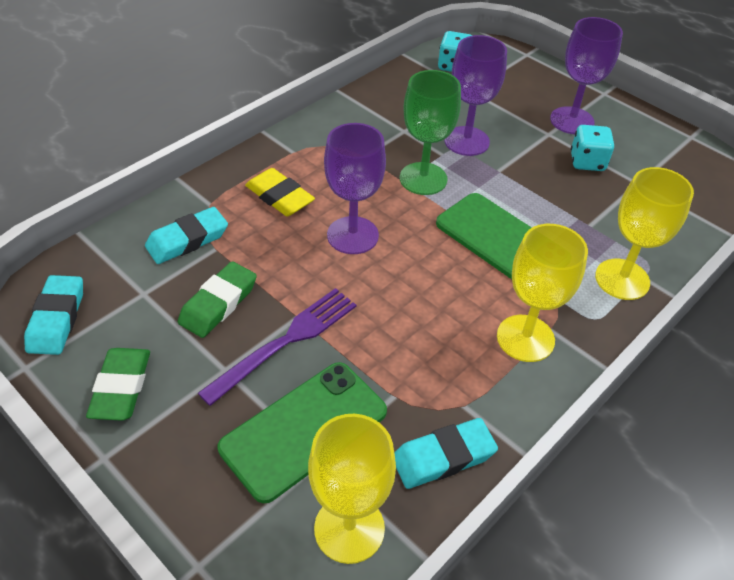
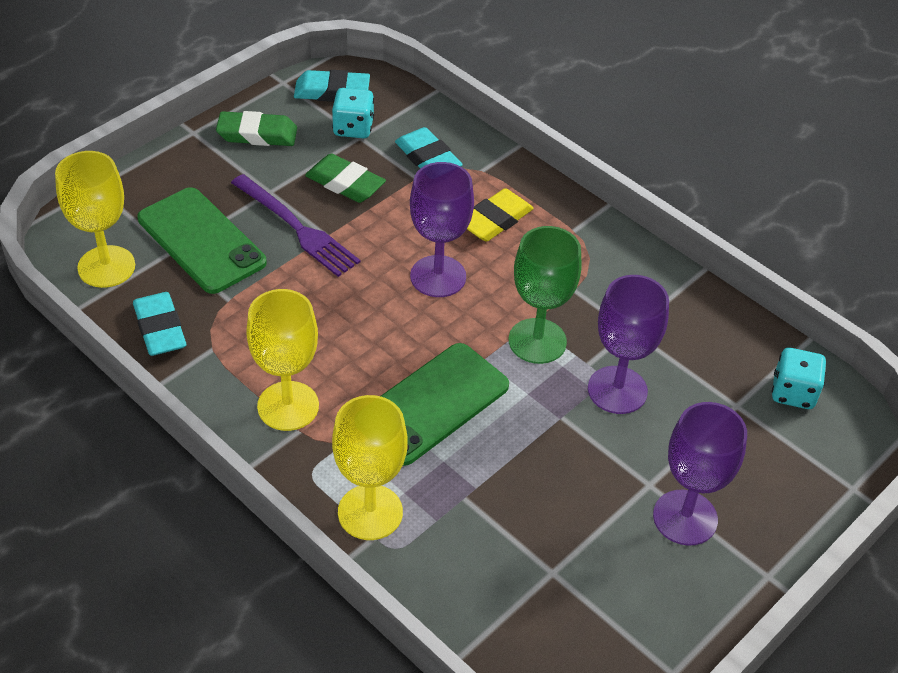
camera: 90 degrees right, 0 degrees up
turquoise dice [571,125,614,171] -> turquoise dice moved to [332,88,374,138]

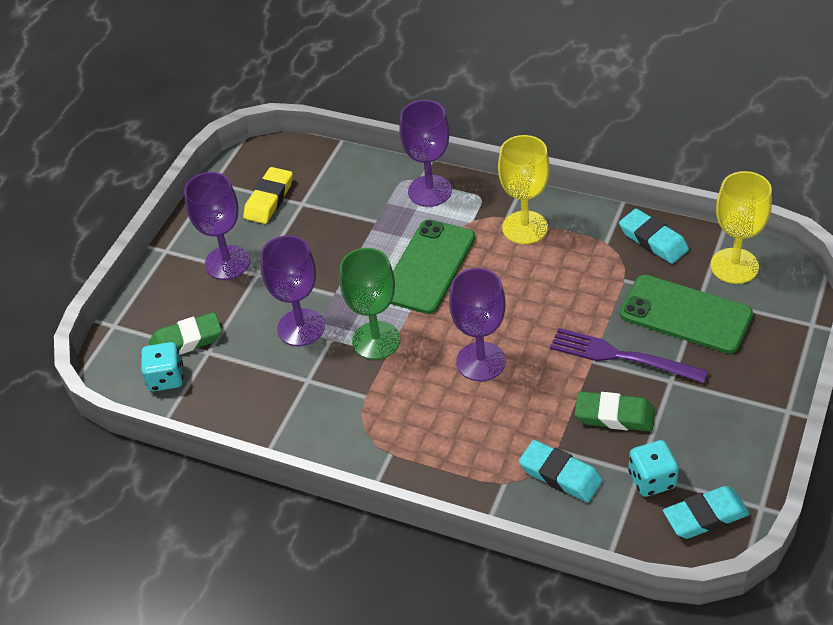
camera: 165 degrees right, 0 degrees up
green eraser [216,111,297,146] -> green eraser moved to [149,312,222,355]
yellow goblet [332,395,408,540] -> purple goblet [399,100,452,207]
yellow eraser [467,188,534,242] -> yellow eraser moved to [243,167,293,224]

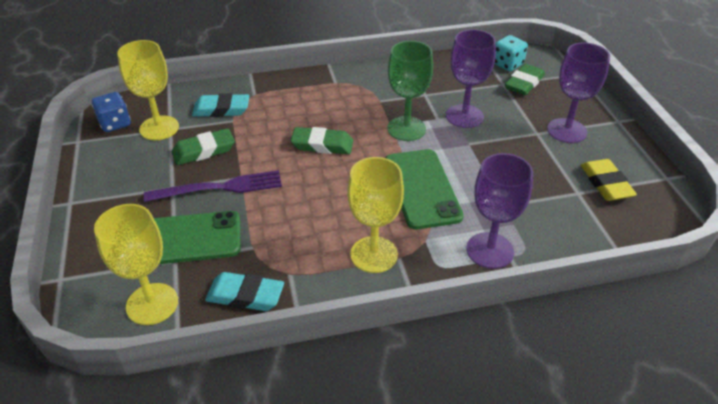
camera: 140 degrees right, 5 degrees down
purple goblet [449,268,506,381] -> green eraser [290,127,353,154]
turquoise dice [628,440,679,497] -> yellow goblet [117,40,179,140]
turquoise eraser [663,486,750,539] -> blue dice [92,92,131,132]

